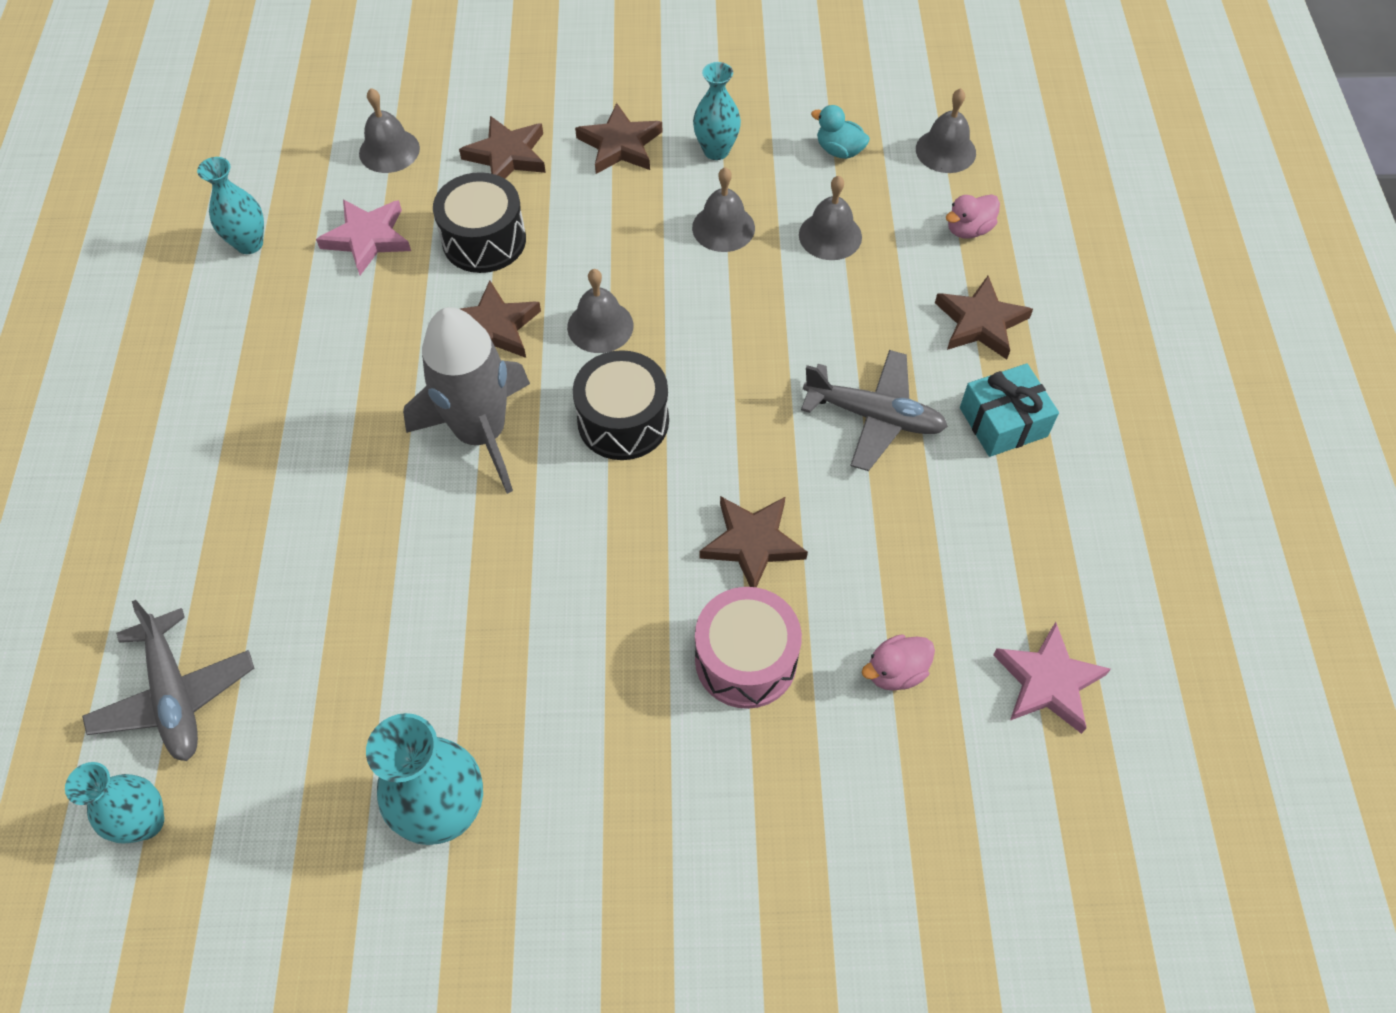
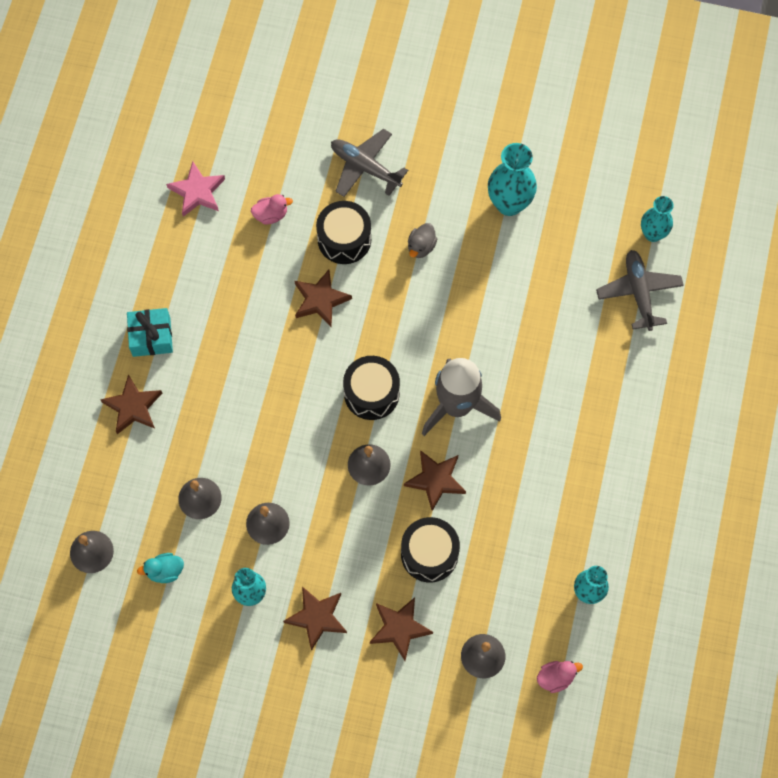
camera: 165 degrees left, 10 degrees up
pink star [316,199,411,275] -> none
pink drum [695,587,802,709] -> black drum [316,201,371,264]
grey plane [801,350,948,471] -> grey plane moved to [331,129,408,197]
turquoise duck [811,105,870,159] -> turquoise duck turned 120 degrees clockwise [137,553,184,583]
pink duck [946,194,1000,239] -> pink duck moved to [537,661,583,693]
none -> grey duck [408,223,437,258]

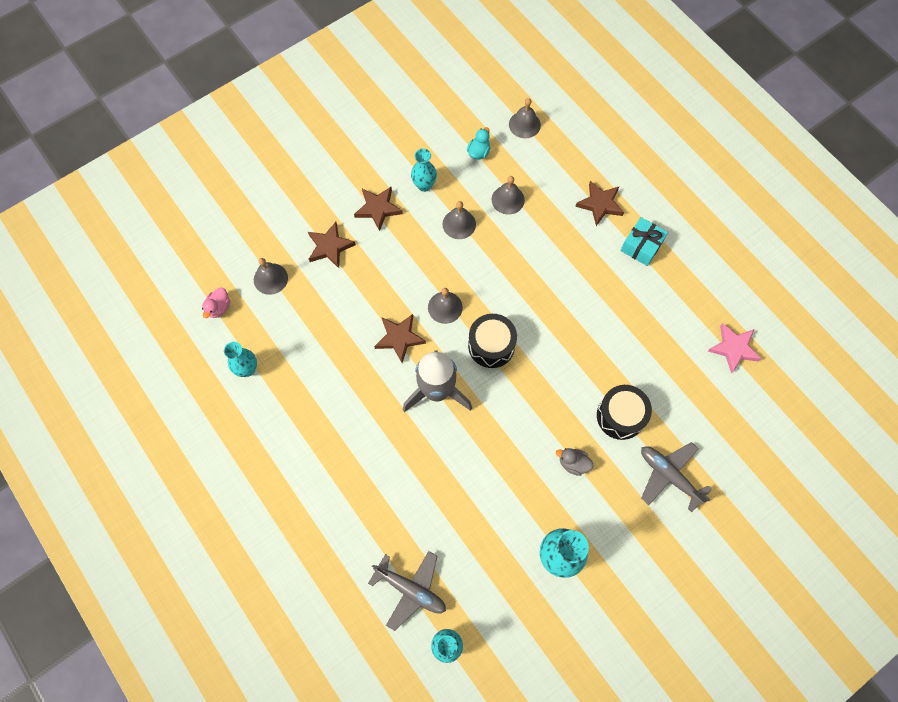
camera: 130 degrees right, 0 degrees up
pink duck [251,194,293,224] -> none
brown star [295,270,352,327] -> none
grey plane [331,129,408,197] -> grey plane turned 120 degrees counterclockwise [641,442,712,512]
black drum [401,517,460,582] -> none
grey duck [408,223,437,258] -> grey duck turned 45 degrees counterclockwise [556,448,593,476]

